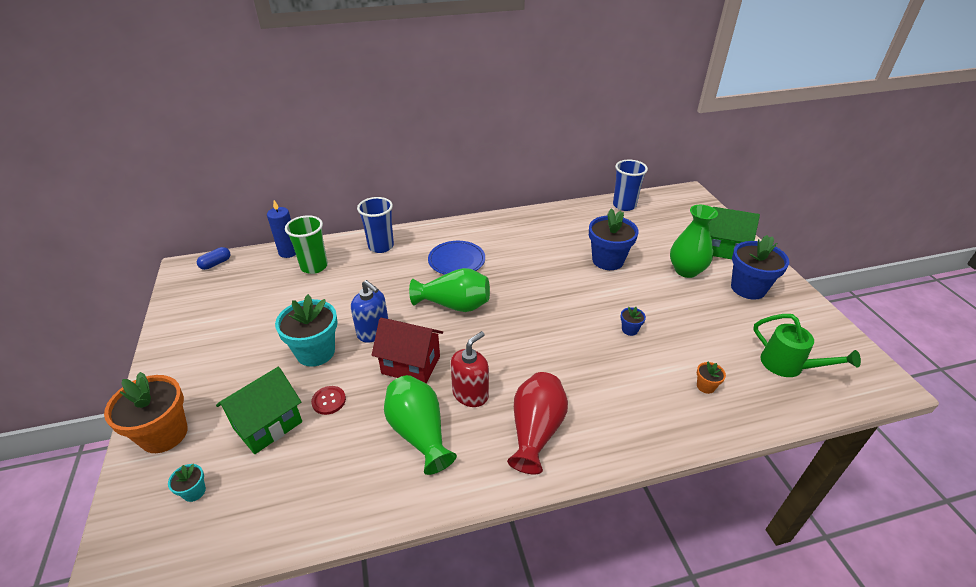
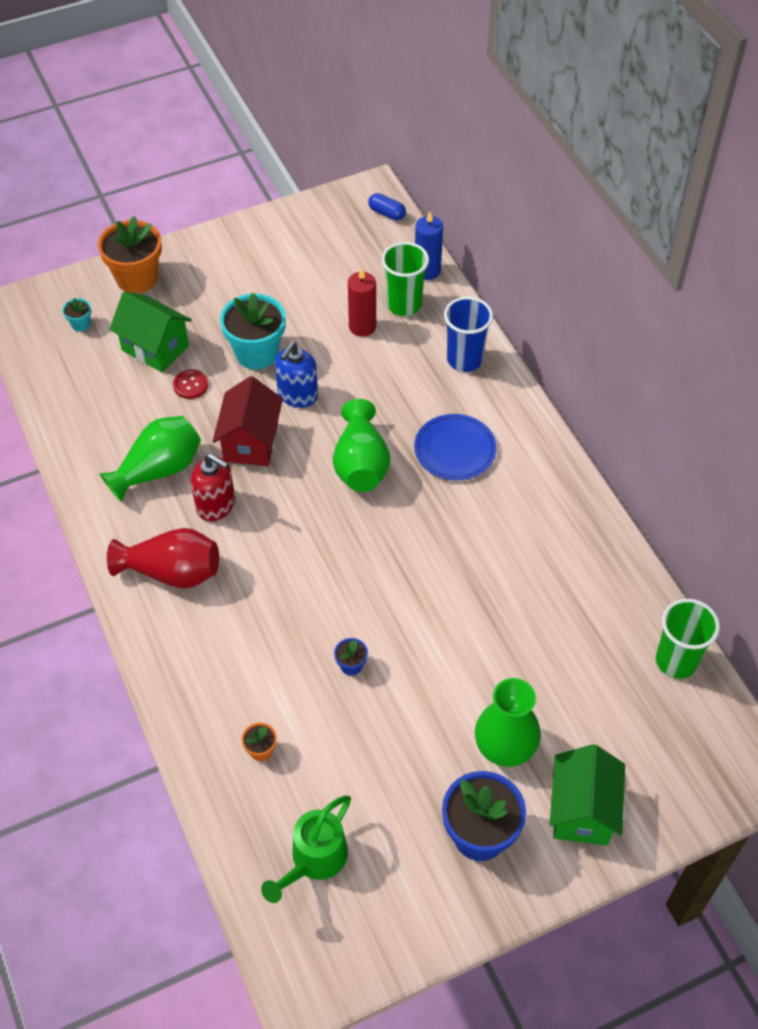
camera: 80 degrees right, 15 degrees up
blue flower pot [589,208,639,270] -> none
blue cup [613,160,648,211] -> green cup [656,599,720,679]
none -> red candle [348,268,376,337]

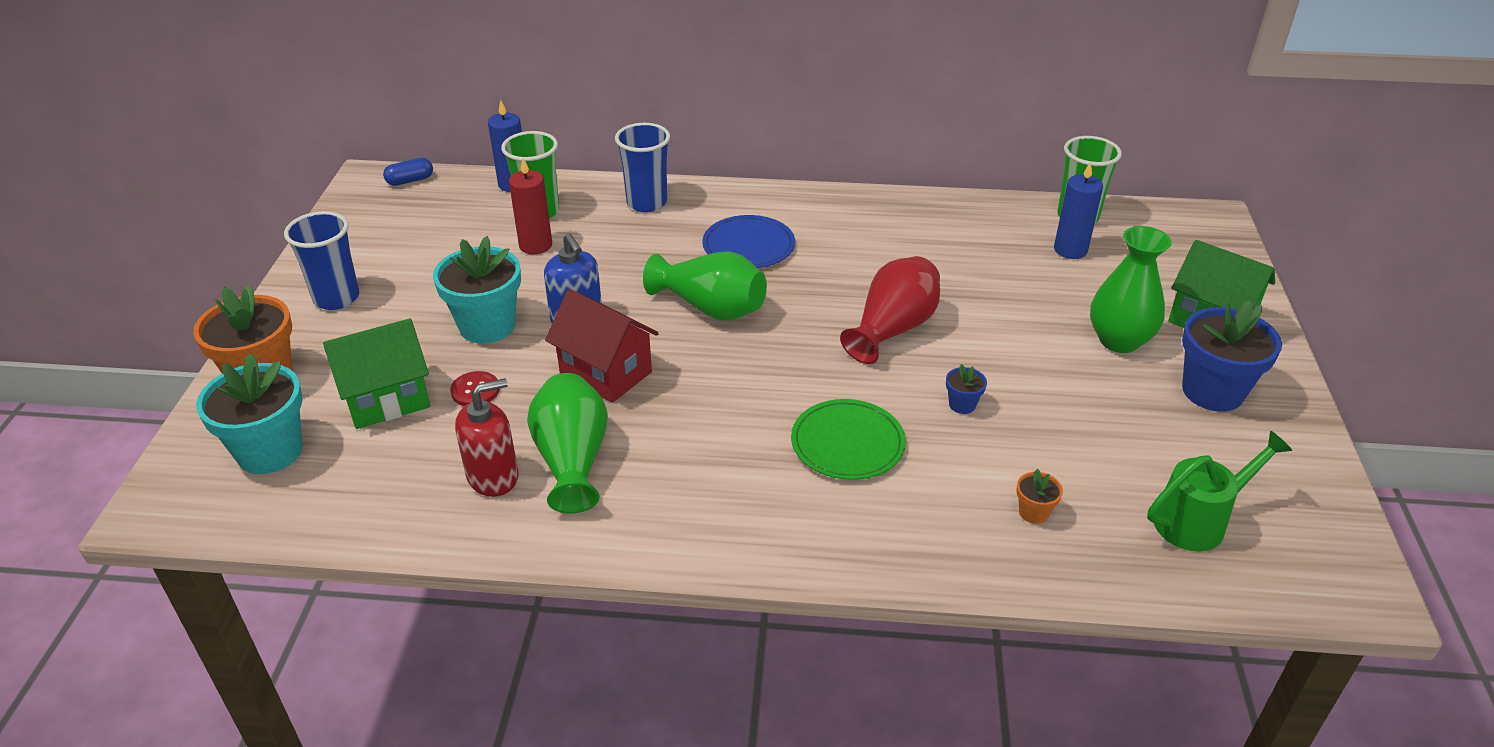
camera: 60 degrees left, 15 degrees down
turquoise flower pot [62,298,91,331] -> turquoise flower pot [196,353,303,474], size x2.25
red vase [107,528,219,589] -> red vase moved to [840,256,940,364]
red soap dispenser [191,454,235,521] -> red soap dispenser moved to [455,378,519,497]
green watering can [261,796,351,903] -> green watering can turned 90 degrees counterclockwise [1147,430,1293,552]
none -> blue cup [284,211,359,310]
none -> green plate [791,399,906,480]
none -> blue candle [1054,161,1103,259]

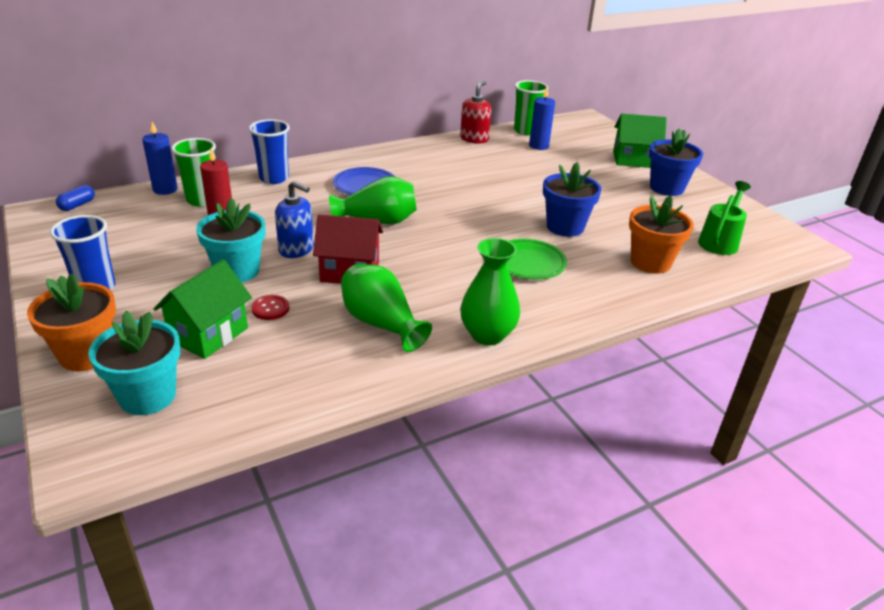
camera: 35 degrees left, 5 degrees down
red soap dispenser [455,378,519,497] -> red soap dispenser moved to [460,81,491,144]
red vase [840,256,940,364] -> none
blue flower pot [946,364,987,414] -> blue flower pot [543,162,602,237], size x2.25
orange flower pot [1016,469,1063,524] -> orange flower pot [629,195,694,274], size x2.25
green vase [1090,226,1172,353] -> green vase moved to [460,238,520,345]

